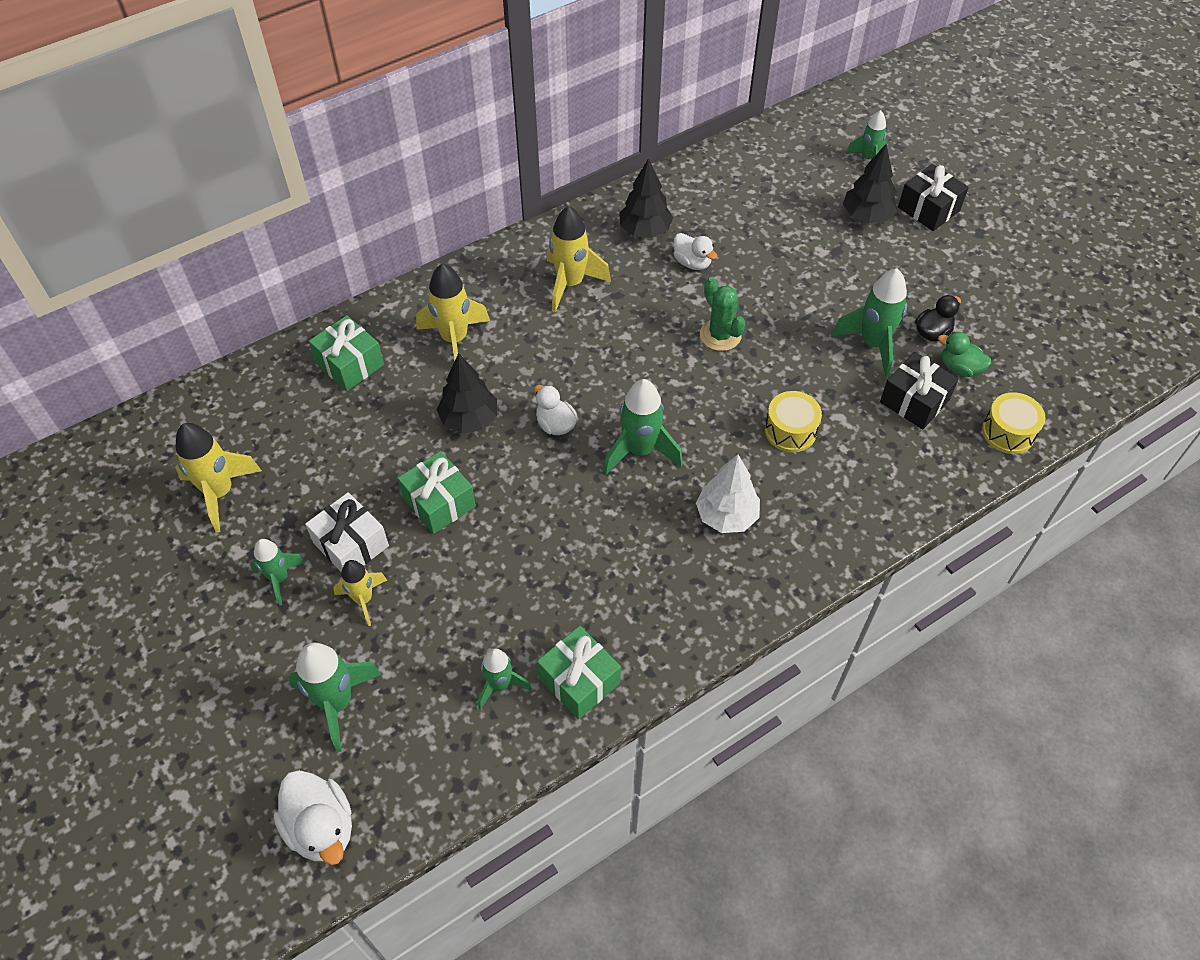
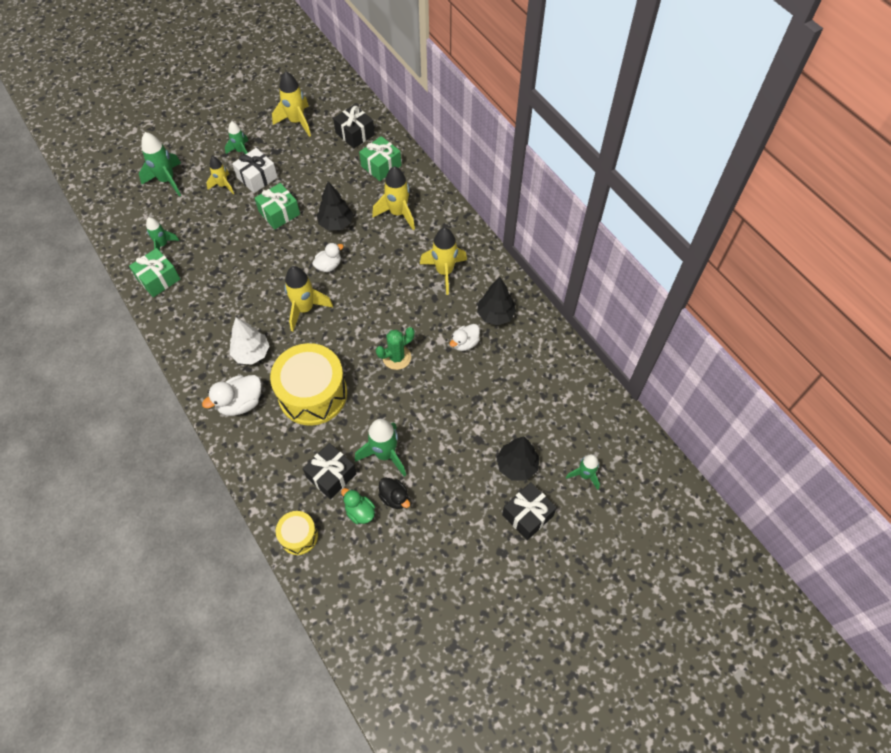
camera: 90 degrees right, 5 degrees up
white duck [274,770,352,865] -> white duck moved to [202,375,262,416]
green rocket [604,379,683,474] -> yellow rocket [284,266,333,331]
yellow drum [765,391,822,452] -> yellow drum [270,343,347,426], size x1.98
green duck [938,332,991,377] -> green duck turned 75 degrees counterclockwise [341,488,375,524]
none -> black gift [333,105,375,148]

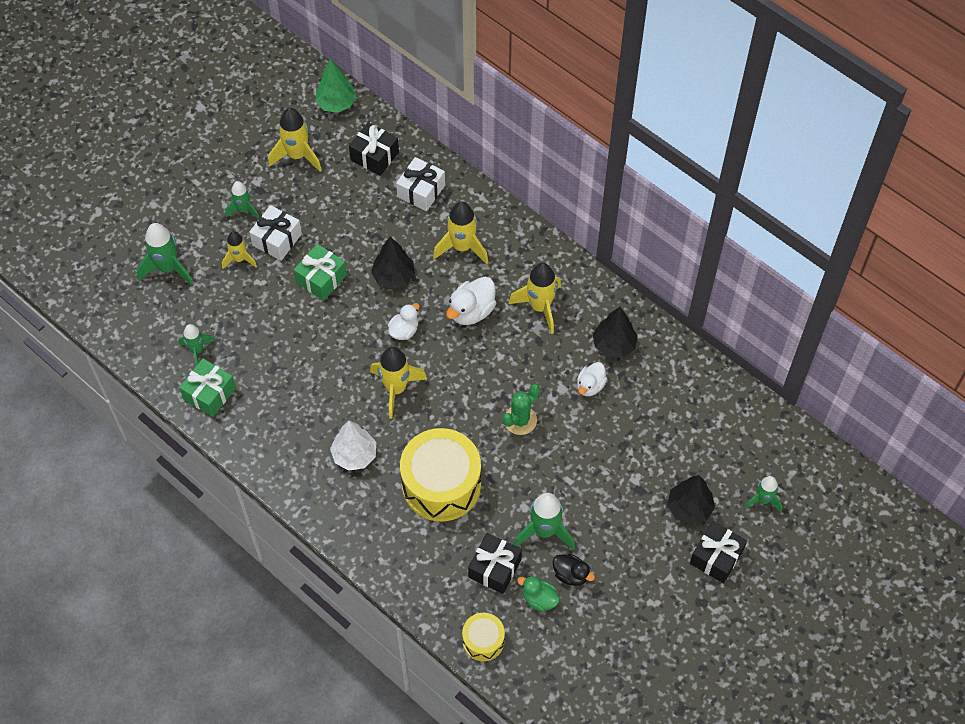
camera: 15 degrees left, 0 degrees up
white duck [202,375,262,416] -> white duck moved to [446,277,496,325]
green gift [359,136,401,181] -> white gift [396,157,445,211]
none -> green tree [315,59,356,113]

